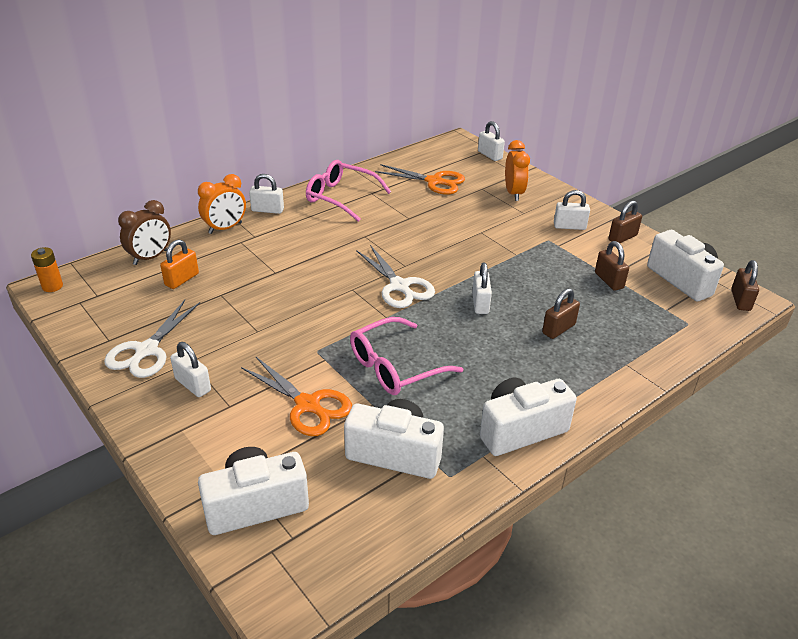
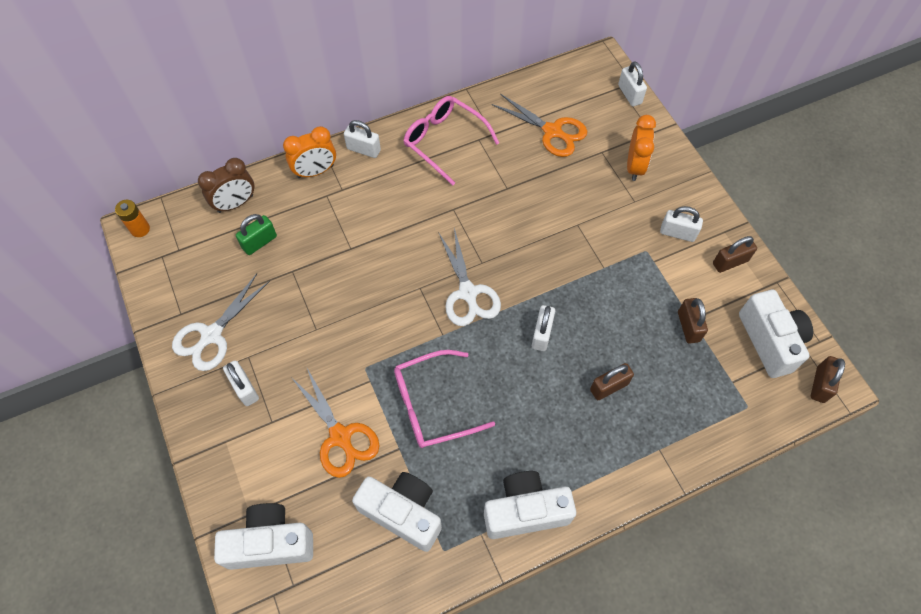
camera: 15 degrees right, 25 degrees up
orange padlock [160,239,199,289] -> green padlock [236,214,277,255]

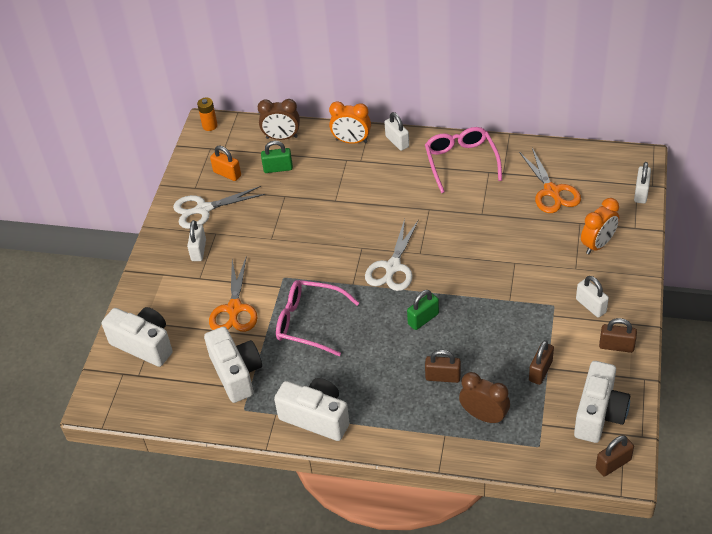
camera: 40 degrees right, 15 degrees down
white padlock [532,305,555,351] -> green padlock [407,290,439,330]
none -> orange padlock [210,146,241,181]
none -> brown clock [459,372,510,424]

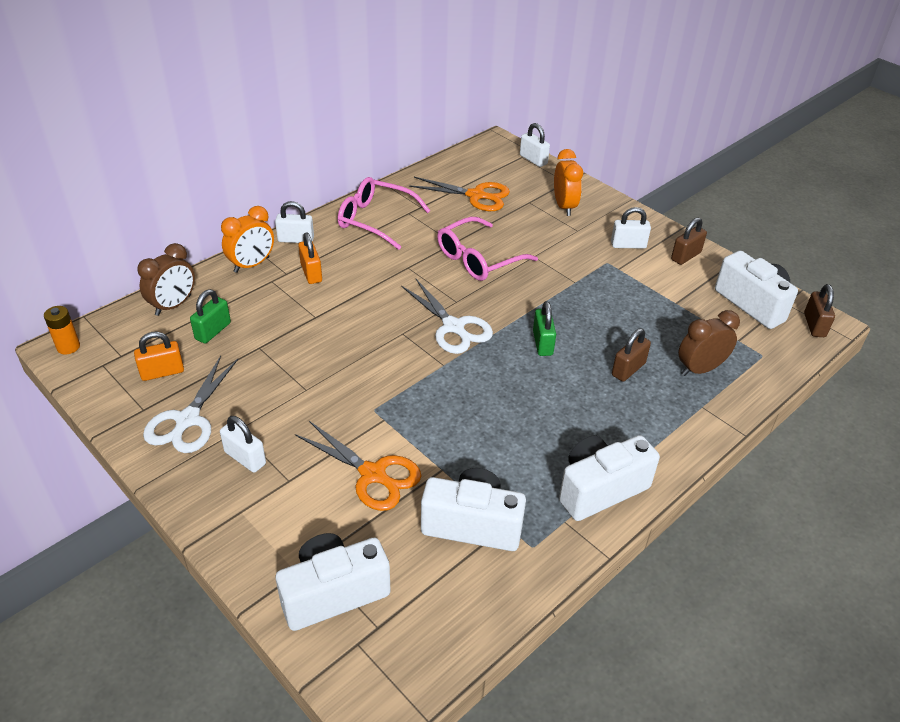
camera: 60 degrees left, 5 degrees down
pink glasses [276,280,359,356] -> pink glasses moved to [437,217,538,281]
brown padlock [529,340,554,385] -> none
none -> orange padlock [298,232,322,284]

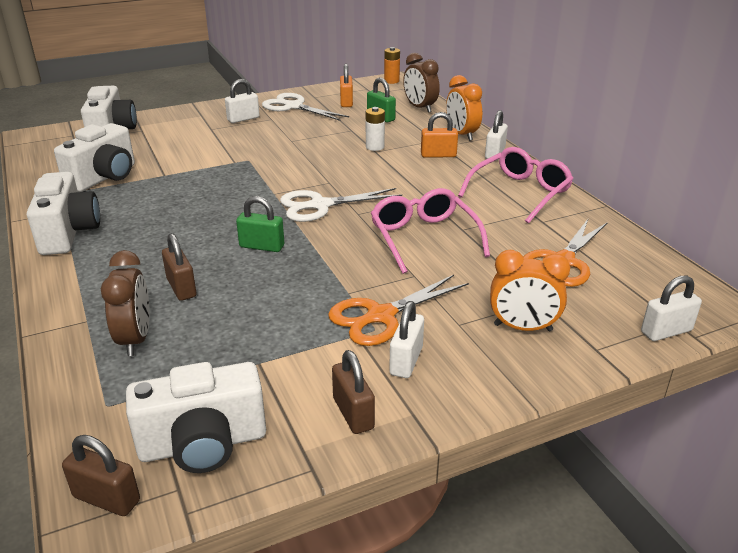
camera: 110 degrees right, 10 degrees down
orange scissors [295,421,421,511] -> orange scissors moved to [328,275,469,346]
none -> white battery [366,107,385,151]

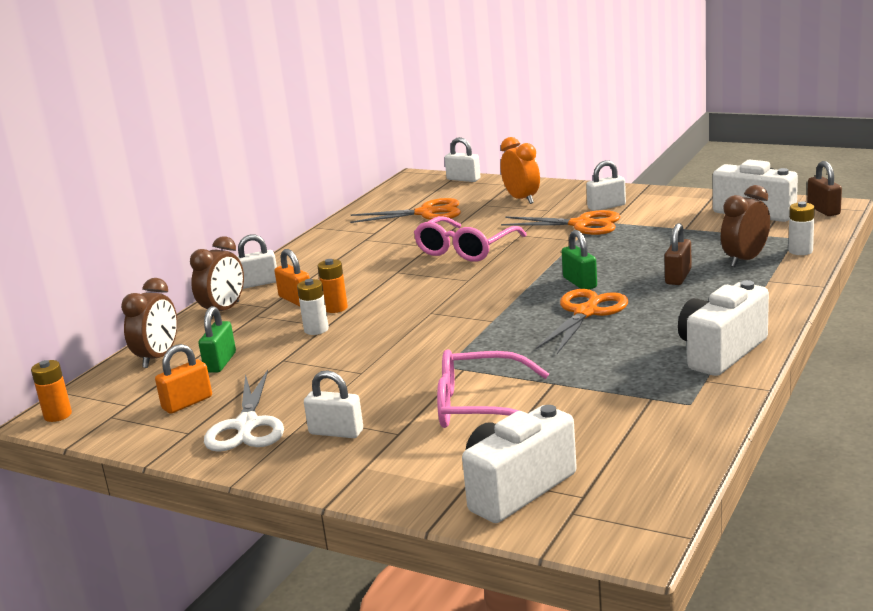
camera: 125 degrees left, 10 degrees down
white camera [54,123,135,192] -> none
white scissors [280,188,402,222] -> none
brown padlock [332,350,375,434] -> none
orange clock [446,75,482,141] -> brown clock [190,236,244,319]
pink glasses [458,147,573,224] -> pink glasses moved to [437,349,549,428]
none -> orange battery [318,259,348,313]
none -> orange scissors [536,289,628,354]
none -> white battery [788,201,815,255]

